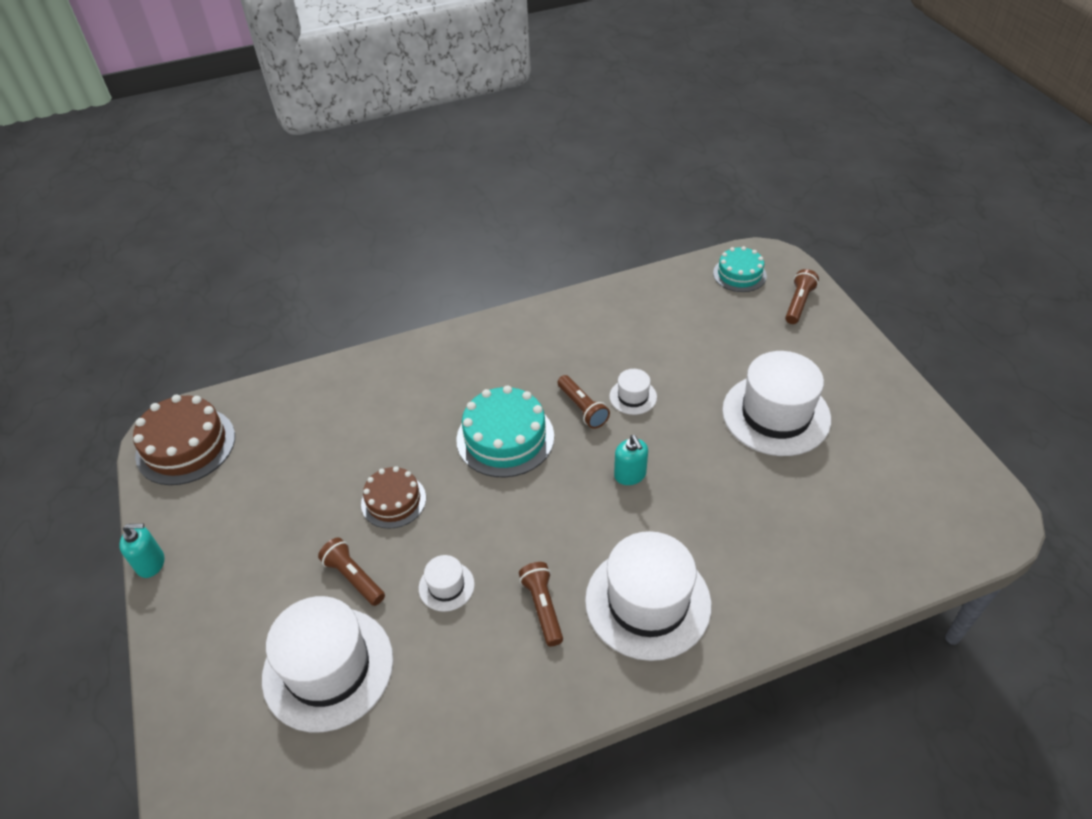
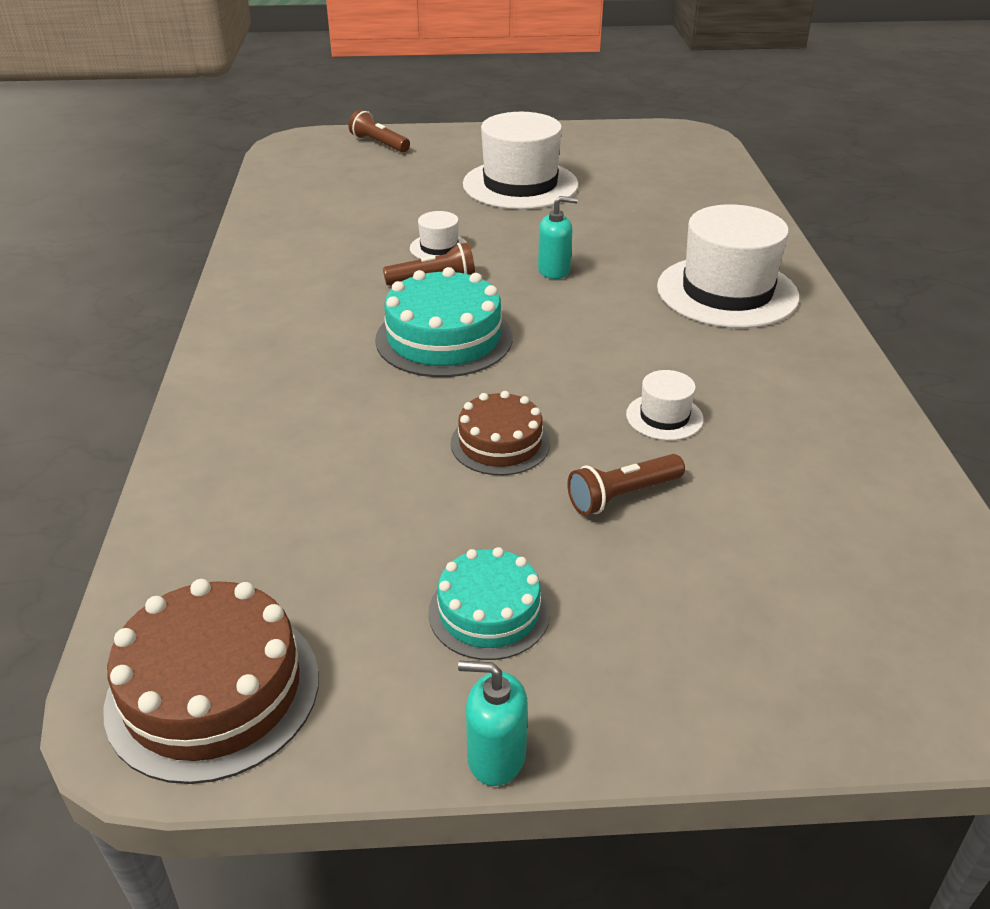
camera: 75 degrees left, 10 degrees down
turquoise soap dispenser [119,524,164,578] -> turquoise soap dispenser turned 90 degrees counterclockwise [458,661,528,786]
white hat [262,596,393,732] -> none
brown flashlight [519,562,563,646] -> none
turquoise cake [713,246,767,292] -> turquoise cake moved to [428,547,550,660]

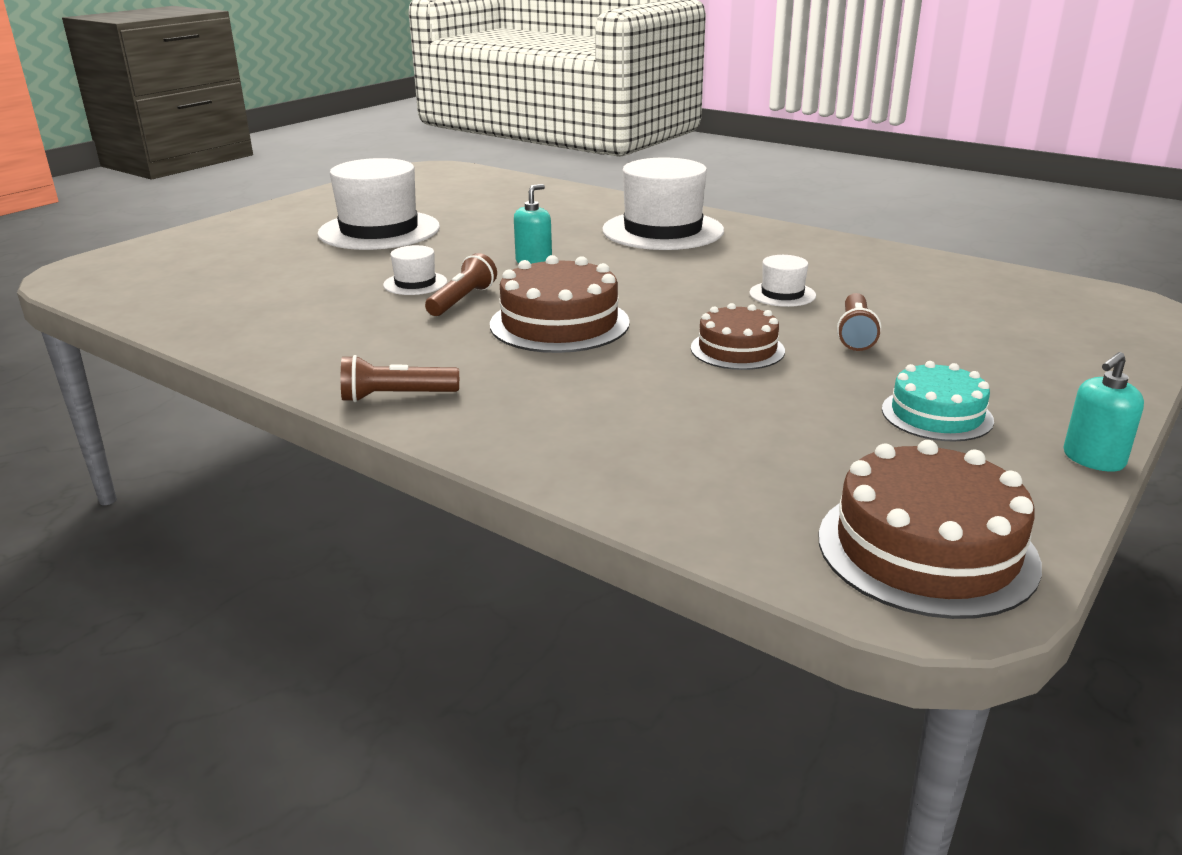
camera: 50 degrees left, 10 degrees down
brown flashlight [349,110,410,153] -> brown flashlight moved to [341,355,459,402]
turquoise cake [375,267,512,377] -> brown cake [490,255,630,353]

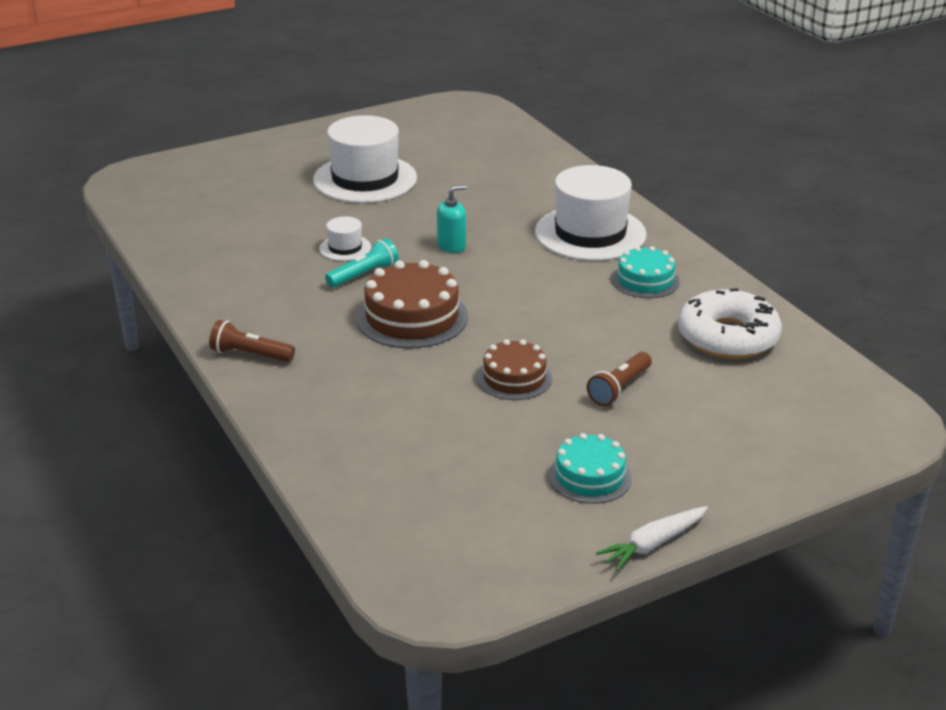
camera: 25 degrees right, 5 degrees up
brown flashlight [425,253,497,316] -> turquoise flashlight [325,238,399,288]
white hat [749,255,816,307] -> none
brown cake [819,440,1042,619] -> none
turquoise soap dispenser [1063,352,1144,472] -> white carrot [596,506,708,571]
none -> turquoise cake [612,246,680,298]
none -> white donut [678,288,782,359]

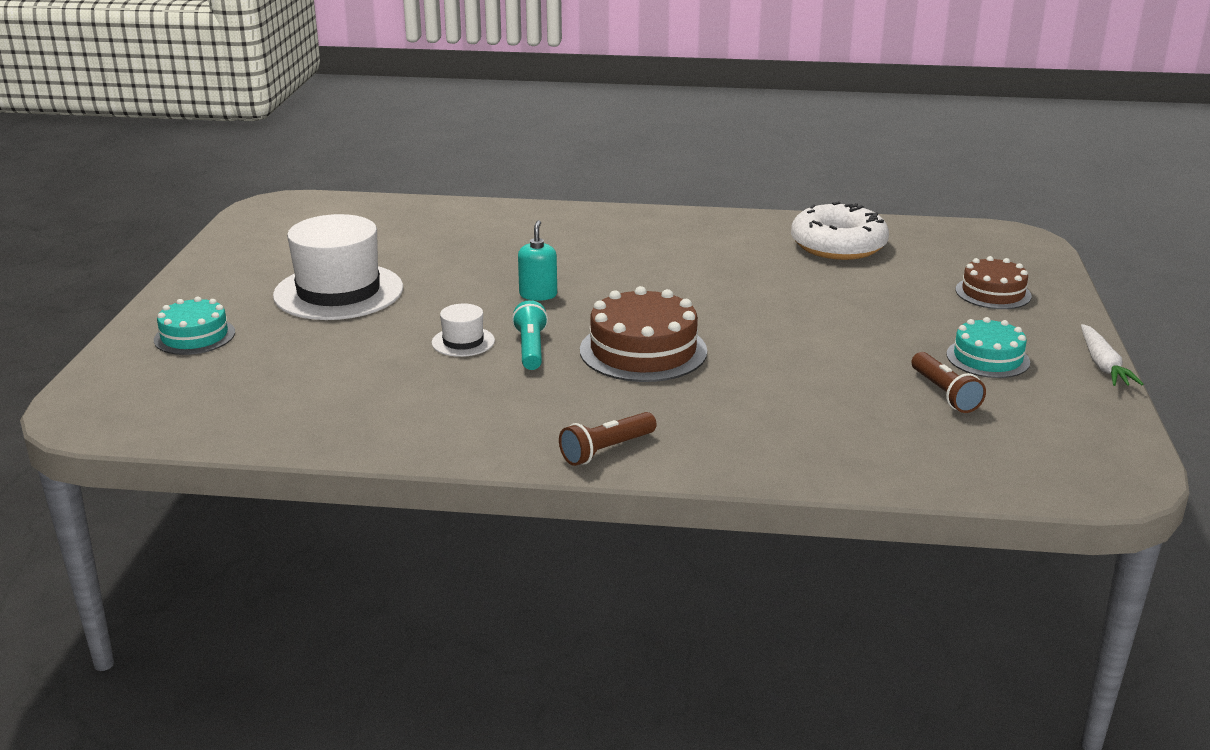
camera: 55 degrees left, 5 degrees down
brown cake [477,339,552,400] -> brown cake moved to [956,256,1032,309]
white hat [535,165,647,261] -> none
brown flashlight [587,352,652,406] -> brown flashlight moved to [912,352,986,413]
turquoise cake [612,246,680,298] -> turquoise cake moved to [154,296,235,355]

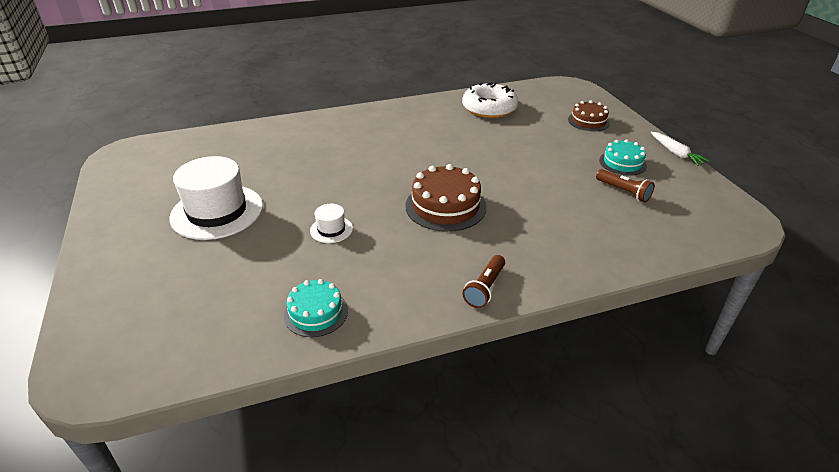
camera: 25 degrees left, 10 degrees up
turquoise cake [154,296,235,355] -> turquoise cake moved to [284,279,348,337]
turquoise flashlight [512,300,548,370] -> none
turquoise soap dispenser [518,220,557,301] -> none

